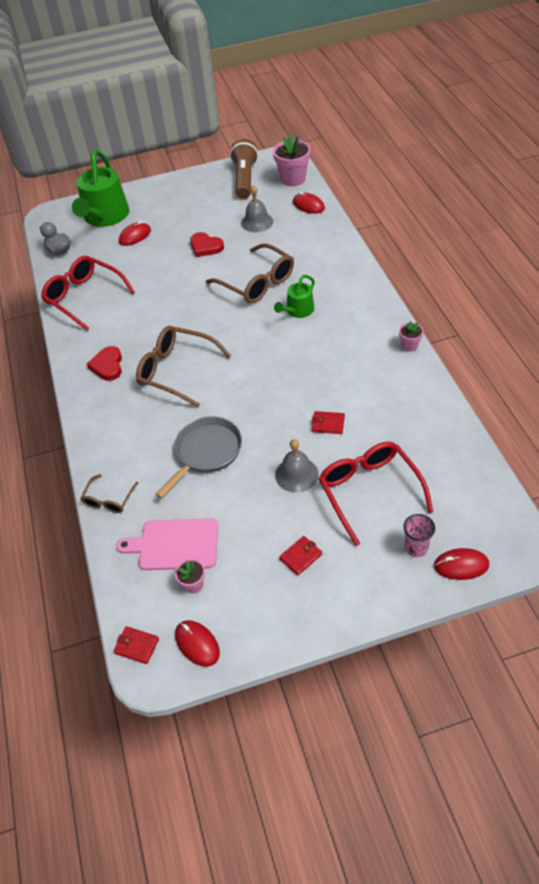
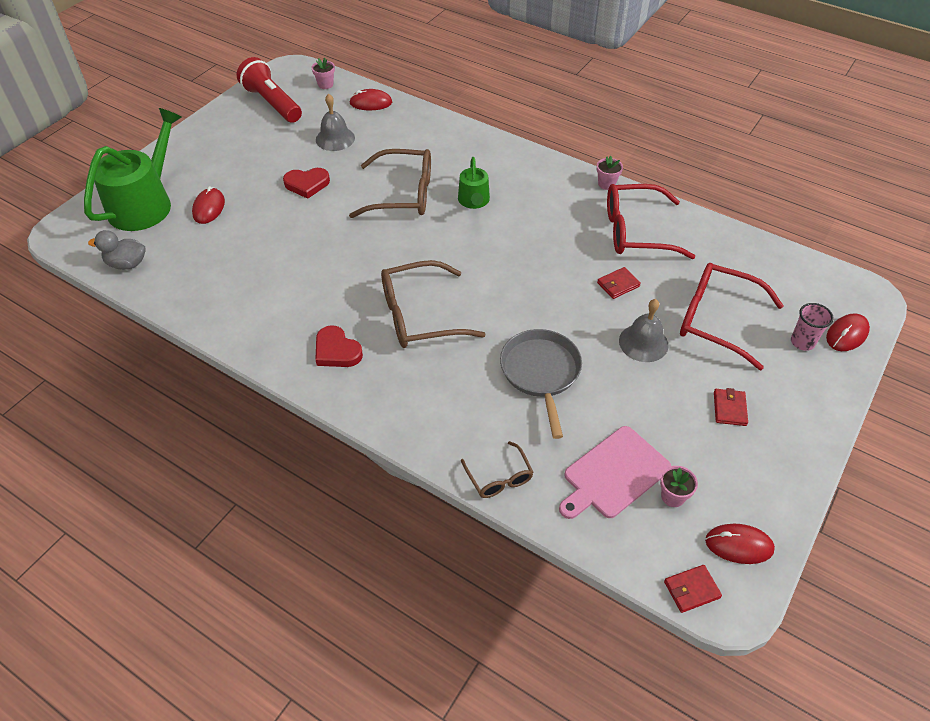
camera: 45 degrees left, 0 degrees up
red glasses [41,256,135,331] -> red glasses moved to [607,184,696,259]
green watering can [72,150,129,227] -> green watering can turned 120 degrees counterclockwise [84,108,182,231]
brown flashlight [230,139,258,199] -> red flashlight [237,57,302,123]
pink flower pot [273,134,311,186] -> pink flower pot [312,58,335,89], size x0.52

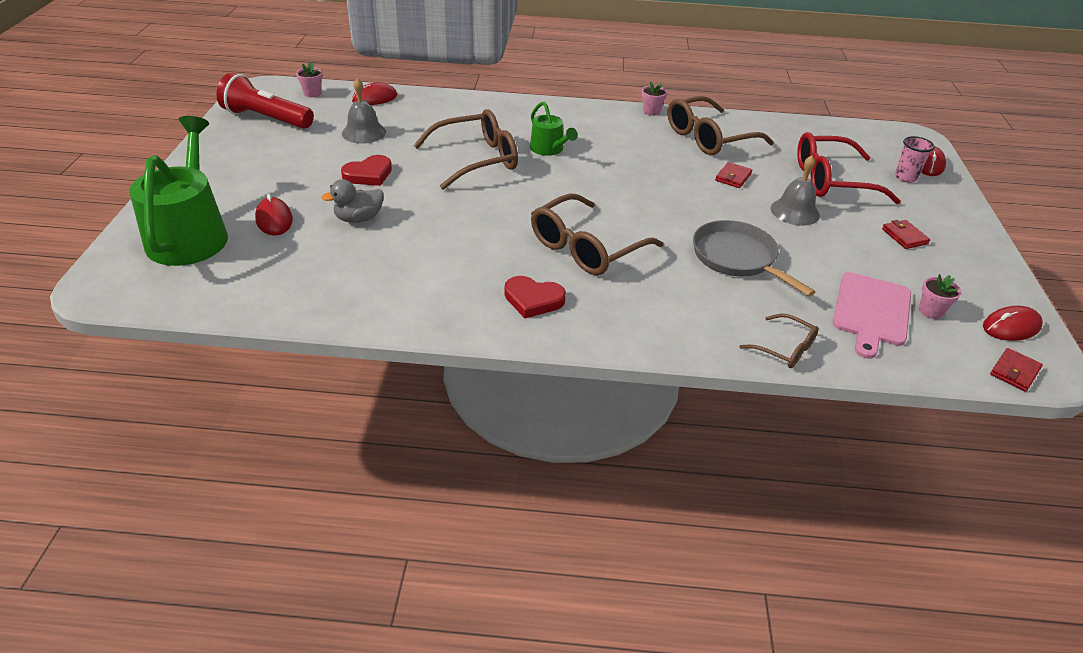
camera: 30 degrees left, 10 degrees down
grey duck [88,230,146,270] -> grey duck moved to [322,179,384,223]
red glasses [607,184,696,259] -> brown glasses [667,96,774,155]

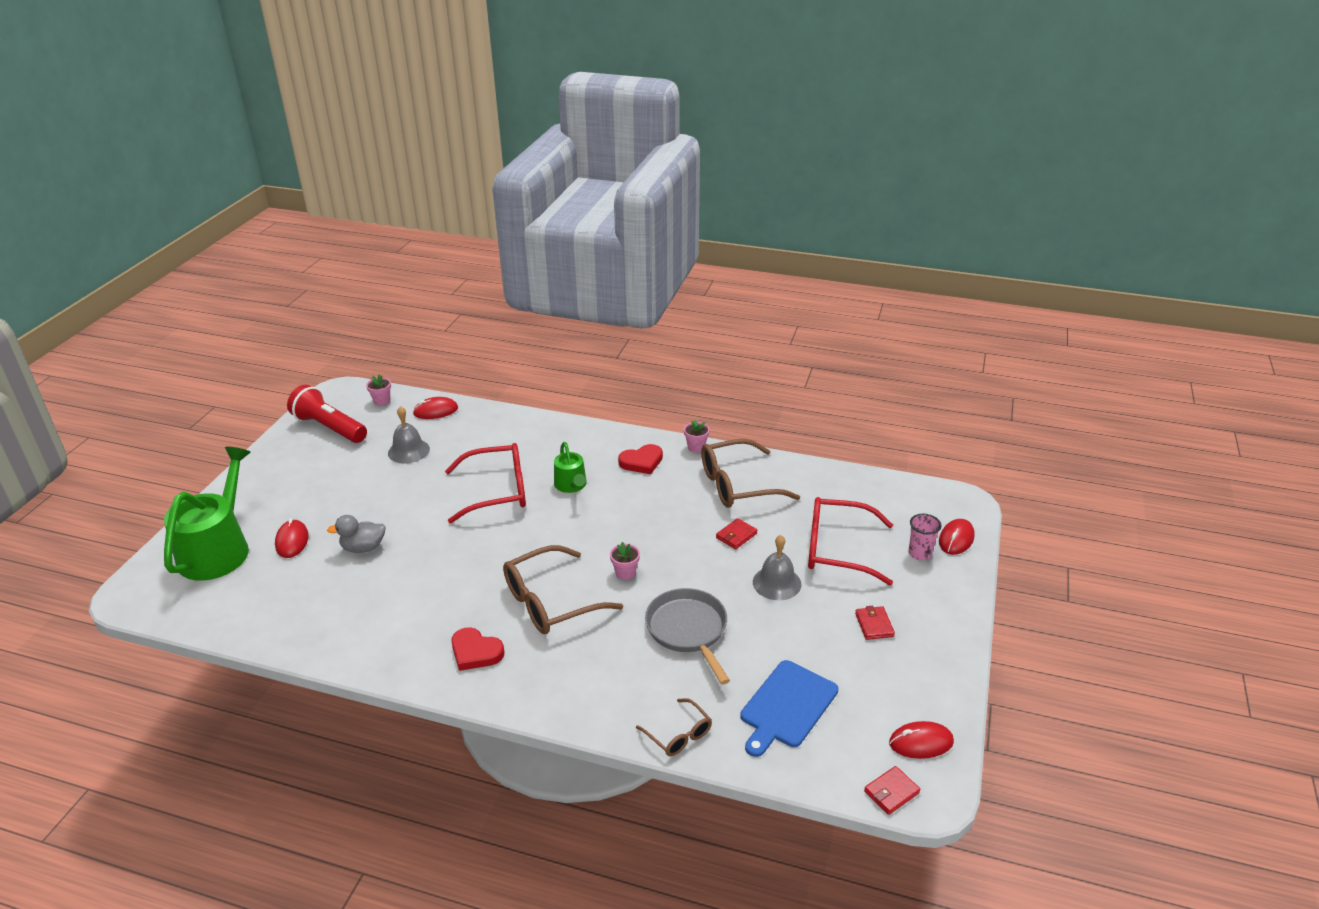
camera: 15 degrees right, 5 degrees down
red heart [341,155,392,186] -> red heart moved to [618,444,663,474]
brown glasses [413,109,518,190] -> red glasses [445,443,526,523]
pink cutting board [833,272,911,359] -> blue cutting board [740,660,838,757]
pink flower pot [919,274,961,319] -> pink flower pot moved to [610,542,640,580]

